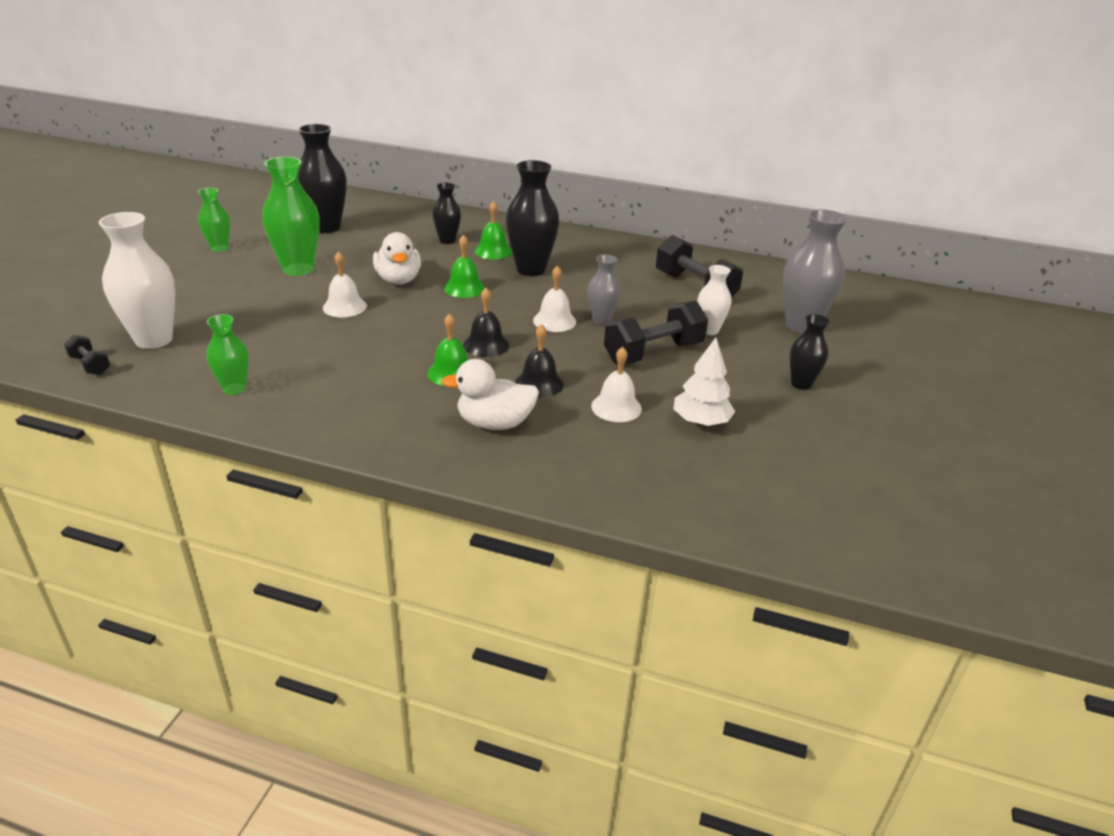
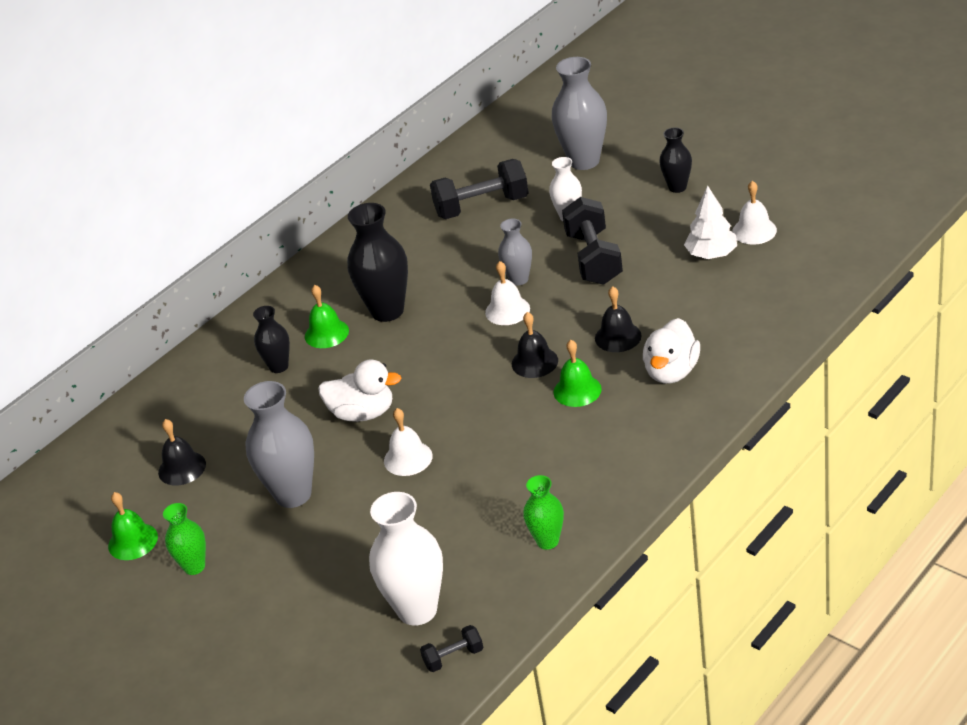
camera: 60 degrees left, 5 degrees up
green vase [262,157,320,276] -> grey vase [244,381,314,508]
black vase [298,124,347,233] -> black bell [158,419,206,486]
green bell [444,235,485,298] -> green bell moved to [108,492,158,560]
white bell [591,347,642,422] -> white bell moved to [732,181,777,245]

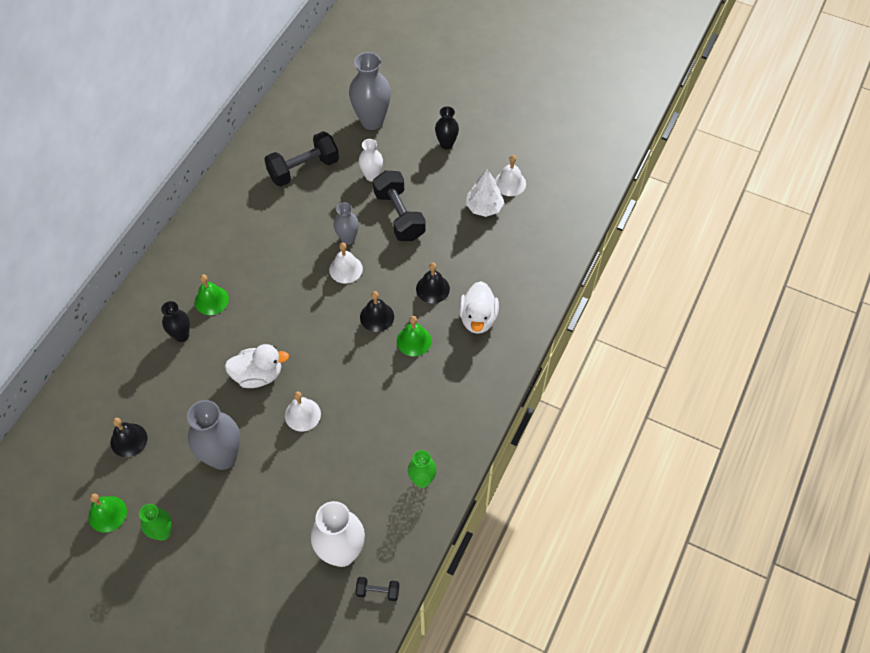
camera: 20 degrees left, 20 degrees up
black vase [347,203,408,322] -> none
black dumbbell [420,625,483,672] -> black dumbbell turned 45 degrees clockwise [355,577,399,601]

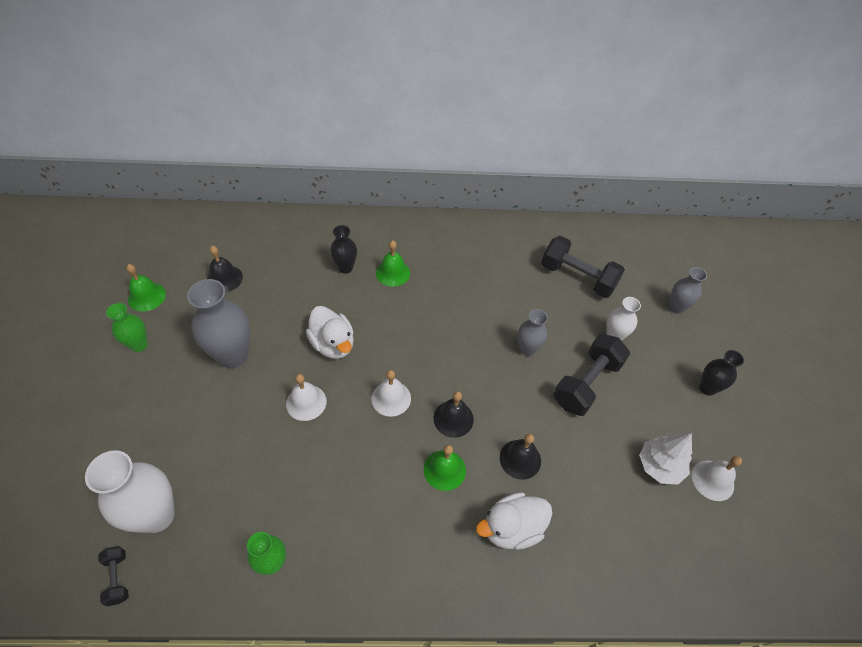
camera: 60 degrees right, 5 degrees down
white bell [329,243,363,284] -> white bell moved to [371,370,411,417]
grey vase [349,52,391,130] -> grey vase [669,267,707,314], size x0.57

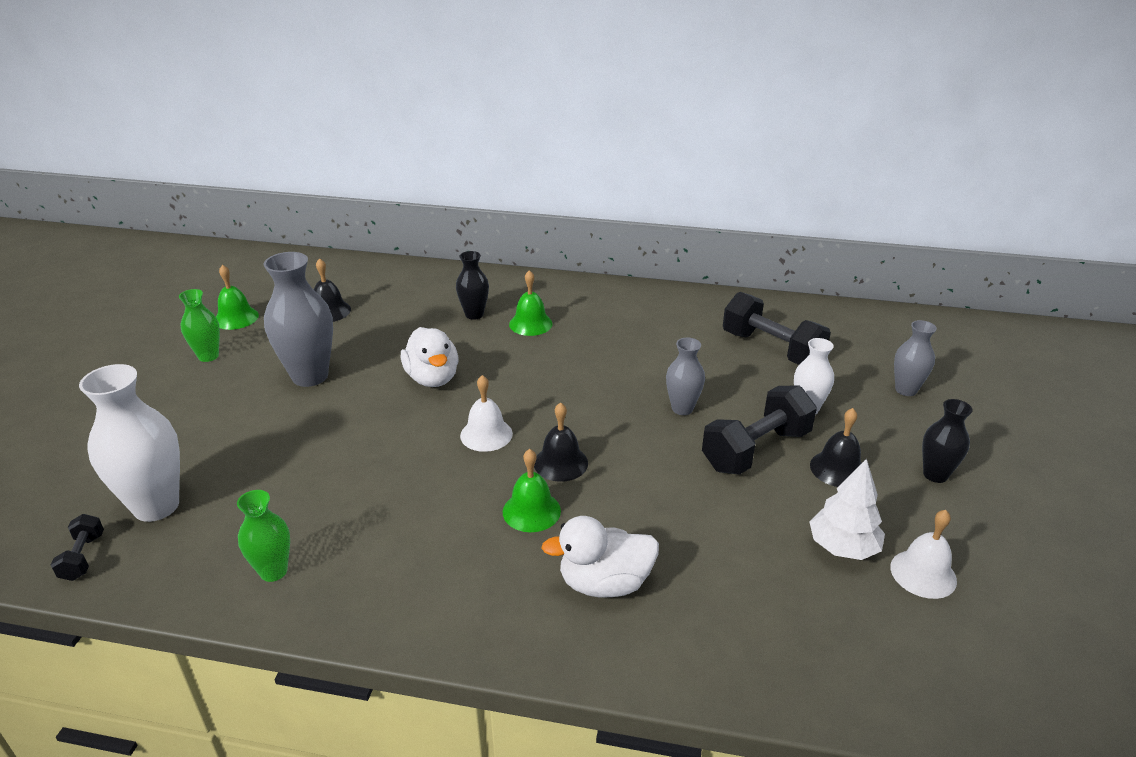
camera: 15 degrees right, 20 degrees down
white bell [286,374,327,421] -> none
black bell [500,434,541,480] -> black bell moved to [810,408,861,487]

